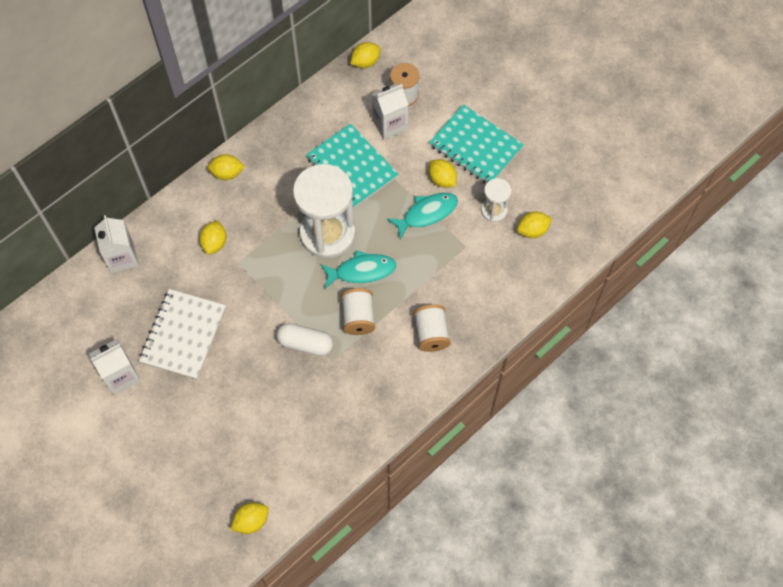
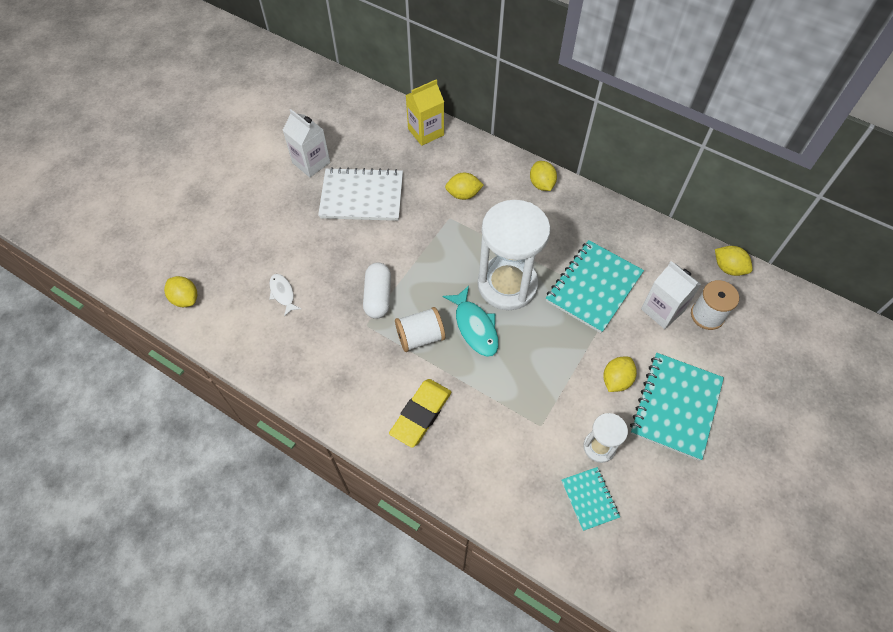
camera: 75 degrees right, 5 degrees down
white carton [94,215,139,274] -> yellow carton [406,80,444,146]
turquoise fish [387,193,458,240] -> none
white spool [414,304,451,352] -> yellow eraser [389,379,451,448]
yellow lemon [517,211,552,238] -> turquoise notebook [561,467,620,531]
none -> white fish [269,274,301,317]

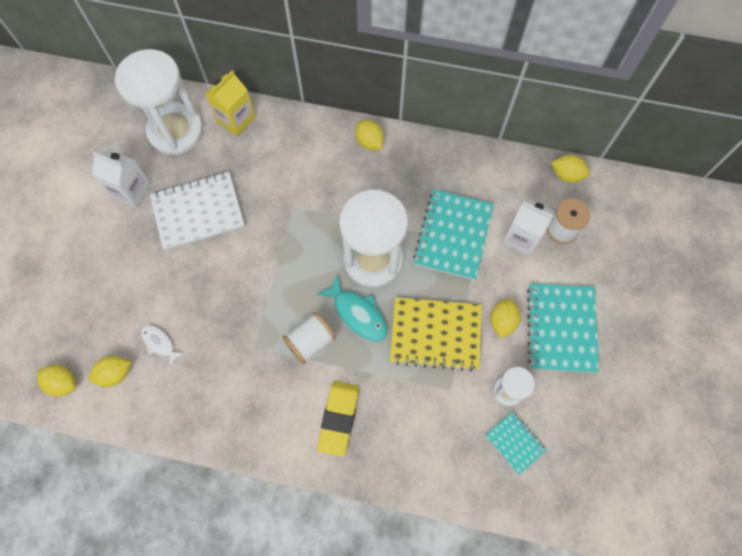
camera: 20 degrees left, 10 degrees up
white capsule [363,262,391,319] -> none
yellow lemon [445,172,484,200] -> yellow lemon moved to [89,356,132,387]
none -> white hourglass [115,49,203,155]
none -> yellow notebook [390,297,482,372]

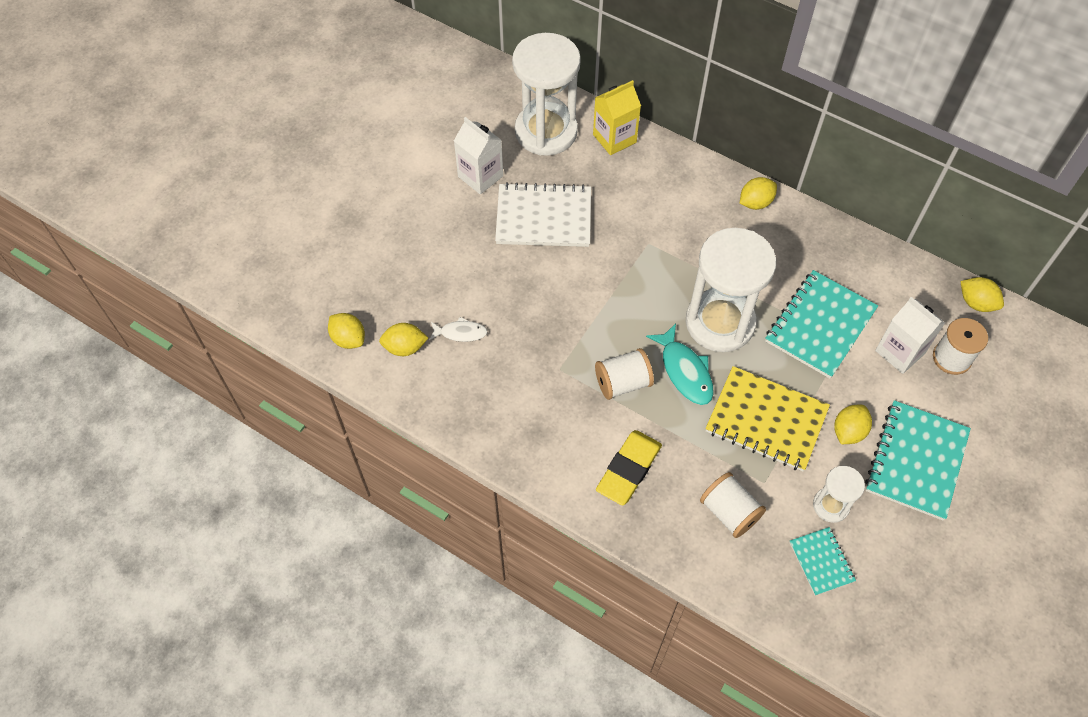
camera: 20 degrees right, 10 degrees down
white fish [141,325,185,367] -> white fish turned 120 degrees clockwise [429,317,487,342]
yellow lemon [356,120,384,150] -> yellow lemon turned 75 degrees clockwise [740,177,777,210]
none -> white spool [700,472,766,538]

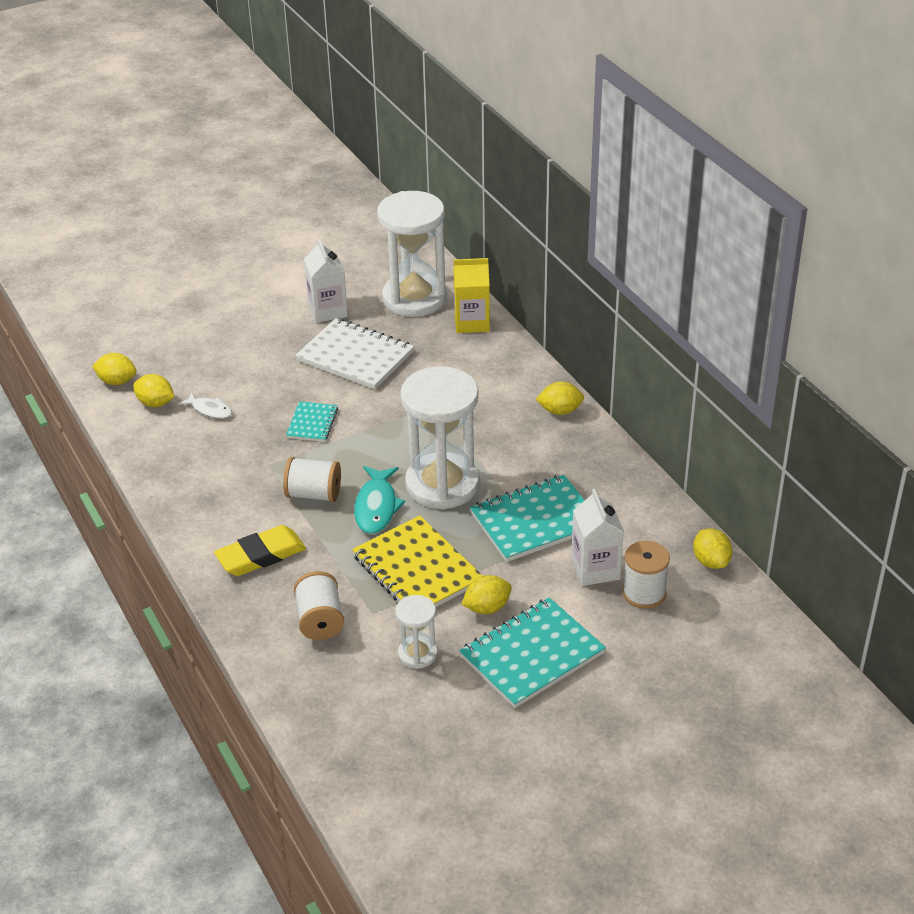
camera: 30 degrees right, 20 degrees down
yellow lemon [328,313,365,349] -> yellow lemon turned 60 degrees counterclockwise [92,353,137,385]
turquoise notebook [789,527,856,596] -> turquoise notebook moved to [286,401,338,442]

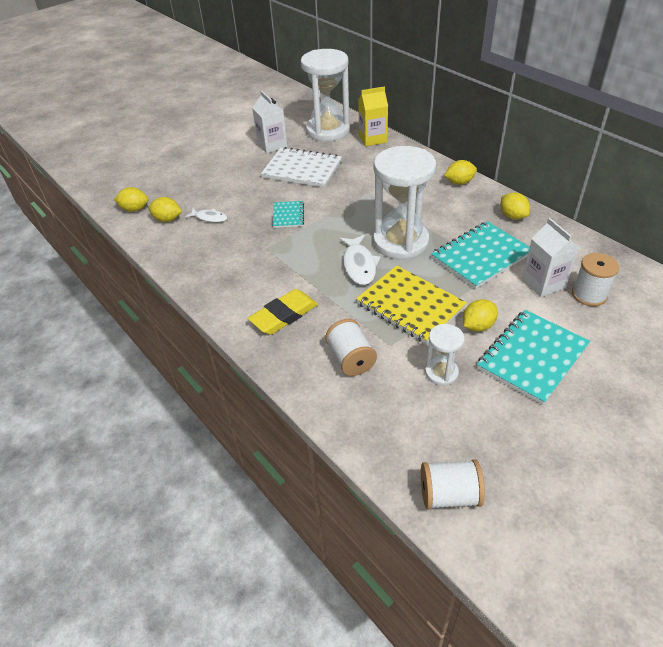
camera: 10 degrees left, 5 degrees up
white spool [283,457,341,502] -> white spool moved to [421,459,485,510]
turquoise fish [354,466,405,534] -> white fish [339,235,381,285]
yellow lemon [693,528,732,569] -> yellow lemon moved to [501,192,530,220]

